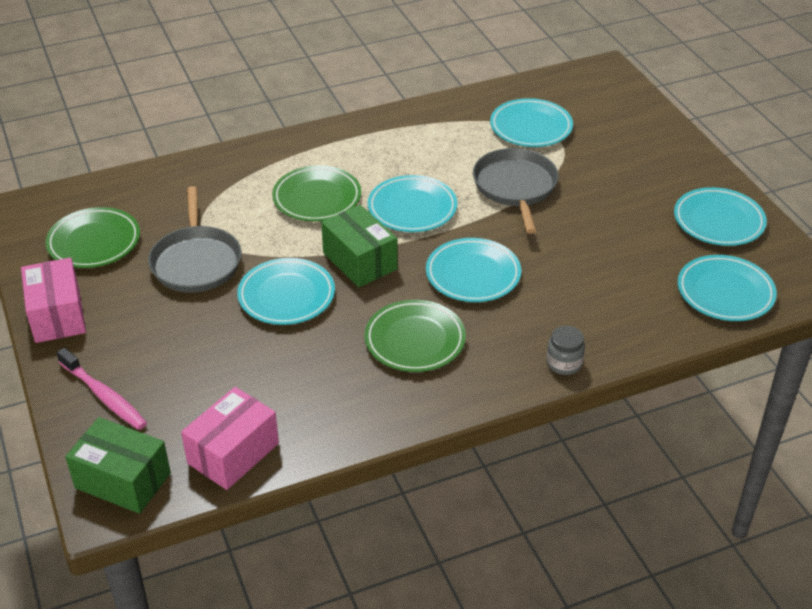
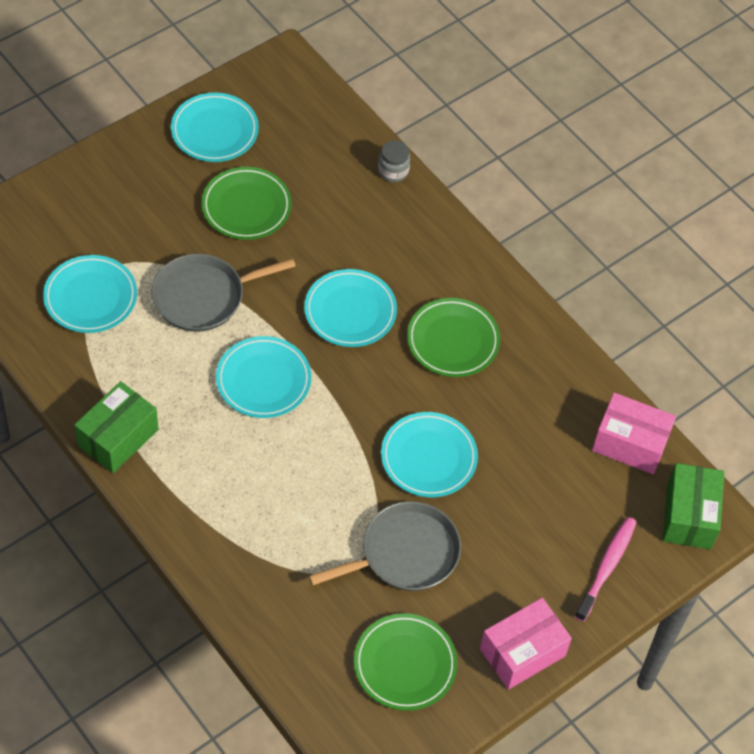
camera: 110 degrees left, 15 degrees up
green plate [272,165,361,221] -> green plate moved to [201,167,292,240]
green box [321,205,398,287] -> green box moved to [74,381,159,473]
grey jar [546,326,585,375] -> grey jar moved to [378,140,410,182]
turquoise plate [678,255,777,321] -> none

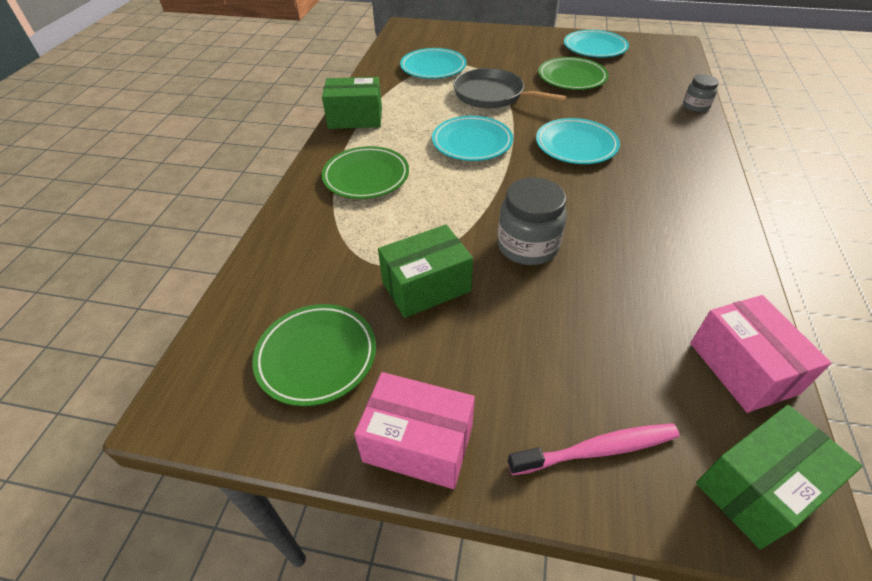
camera: 55 degrees right, 10 degrees down
grey pan [309,501,461,591] -> green box [378,225,473,318]
turquoise plate [381,412,478,497] -> grey jar [497,177,567,265]
green plate [407,298,500,377] -> green plate moved to [322,146,409,199]

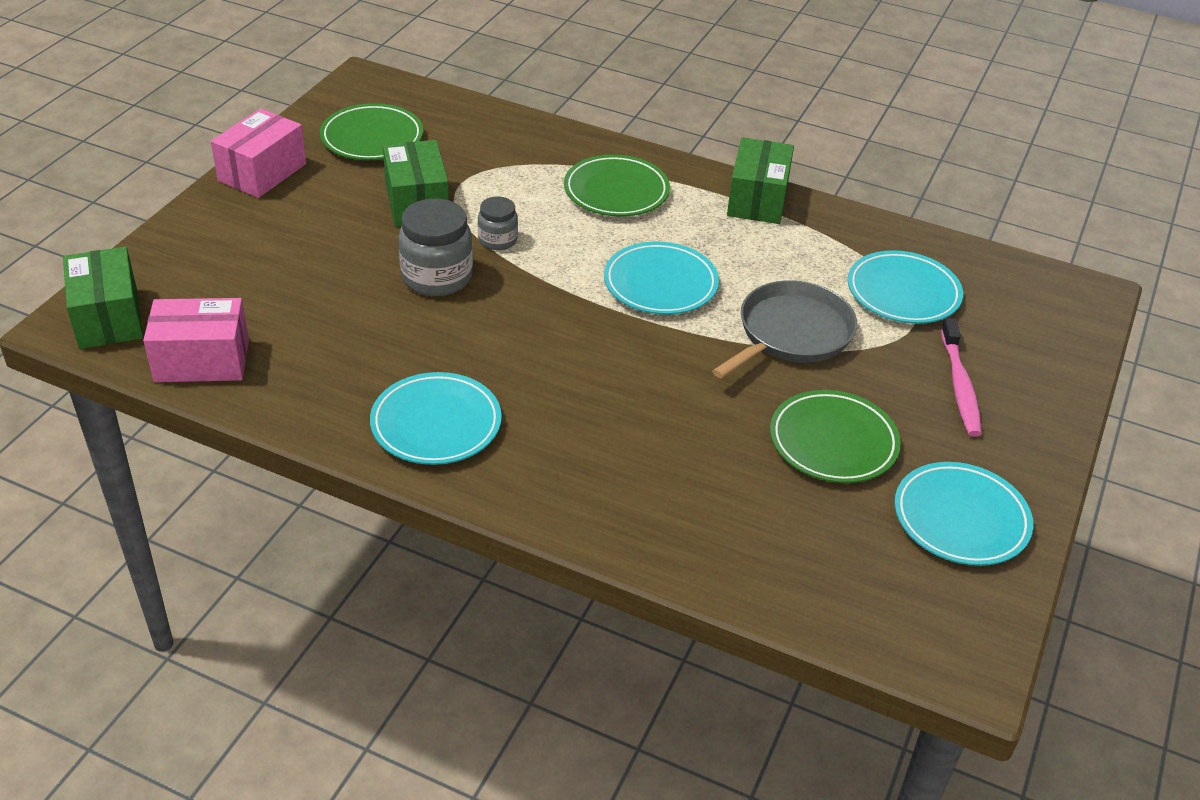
camera: 100 degrees right, 5 degrees down
pink toothbrush [508,423,680,475] -> pink toothbrush moved to [941,318,982,437]
turquoise plate [536,118,620,164] -> turquoise plate moved to [370,372,502,465]
grey jar [683,74,719,112] -> grey jar moved to [478,197,518,250]

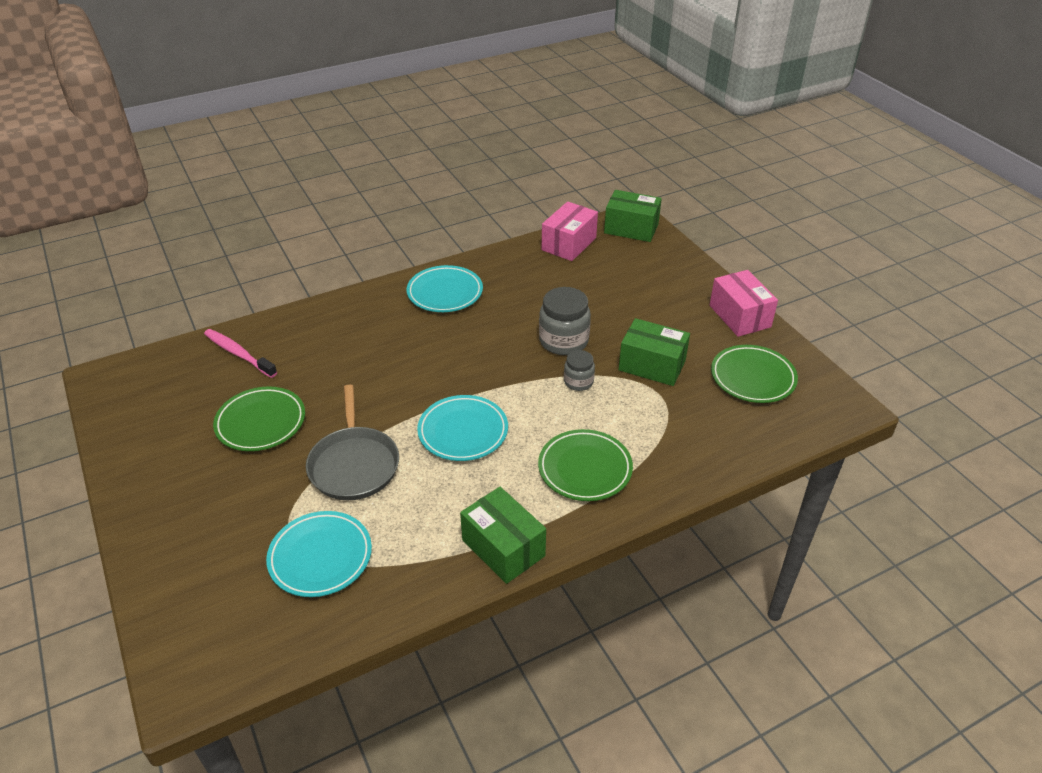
camera: 130 degrees right, 0 degrees up
turquoise plate [894,462,1033,566] -> none
pink toothbrush [941,318,982,437] -> pink toothbrush moved to [204,329,277,378]

